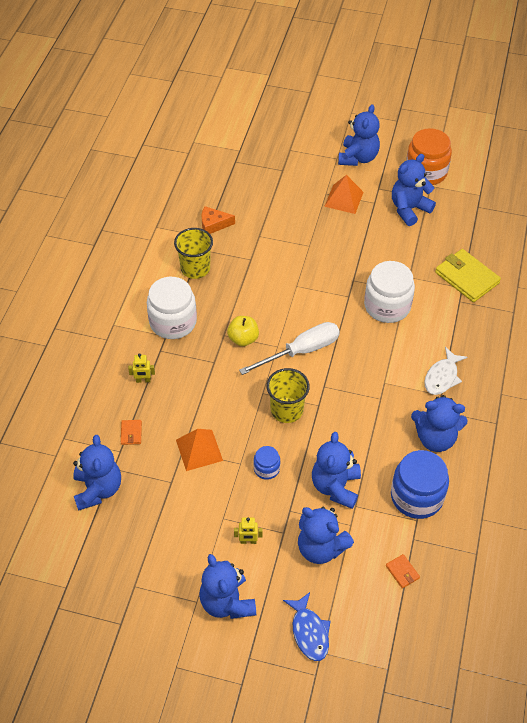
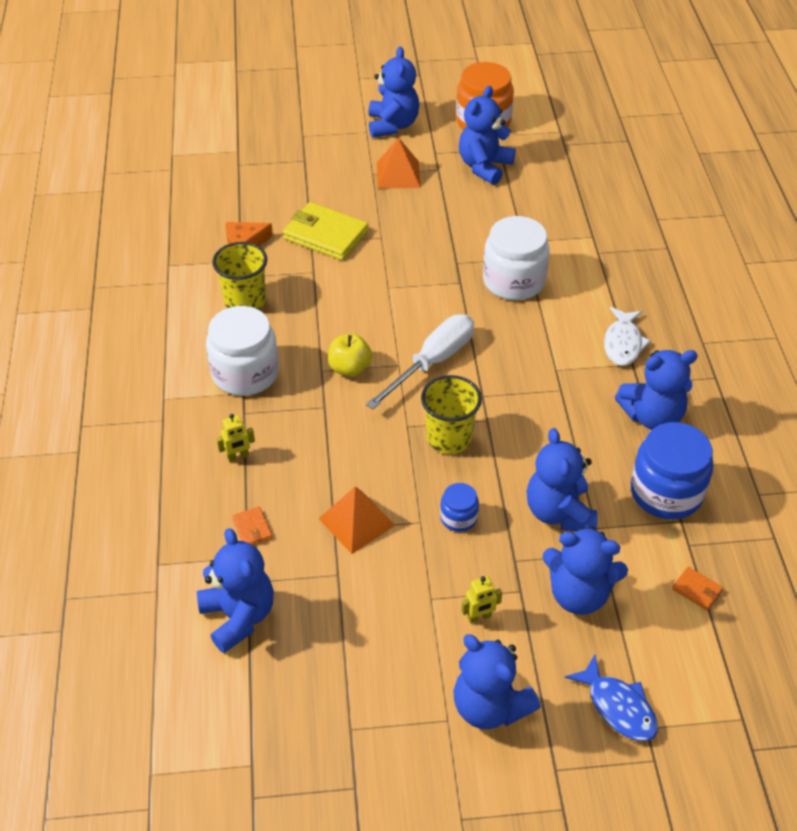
camera: 20 degrees left, 5 degrees down
yellow wallet [435,249,501,302] -> yellow wallet moved to [283,202,368,260]

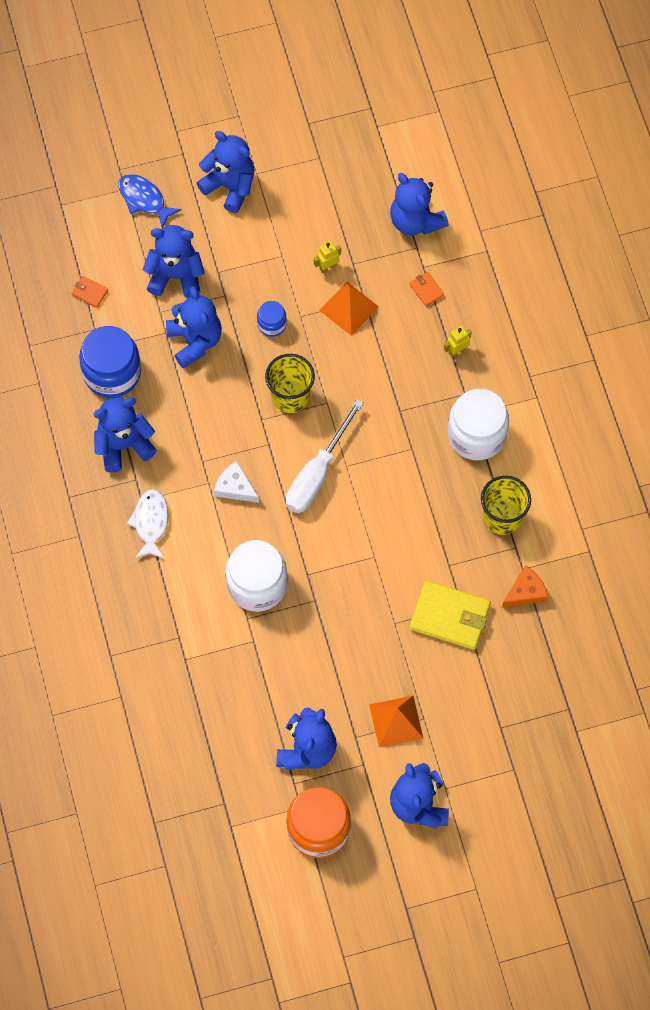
camera: 170 degrees right, 20 degrees up
yellow apple [328,334,372,377] -> none
yellow robot [461,576,502,623] -> yellow robot moved to [314,241,341,273]
none -> white cheese [214,461,259,503]

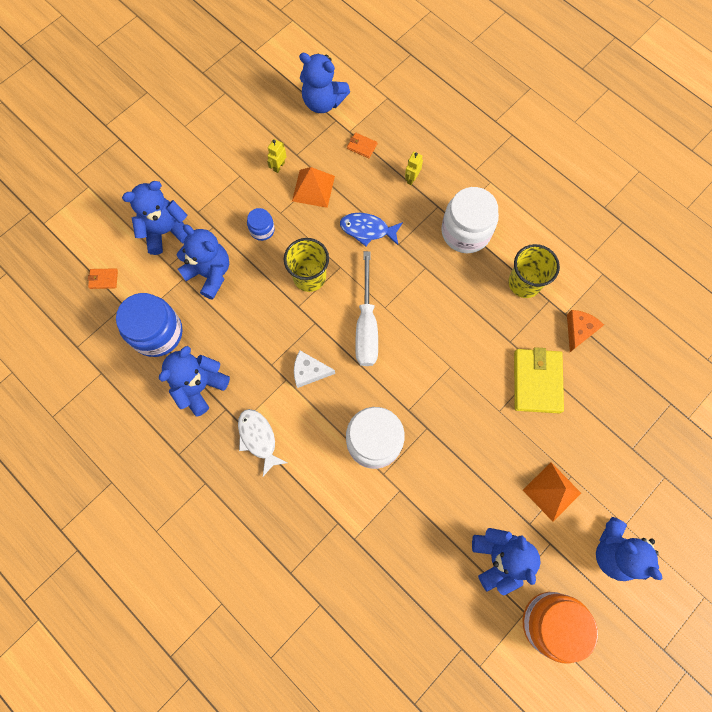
camera: 30 degrees left, 5 degrees up
blue fish [118,174,182,228] -> blue fish moved to [340,213,403,246]
blue teddy bear [197,131,255,213] -> none
yellow wallet [409,580,491,650] -> yellow wallet turned 75 degrees counterclockwise [514,347,564,414]

